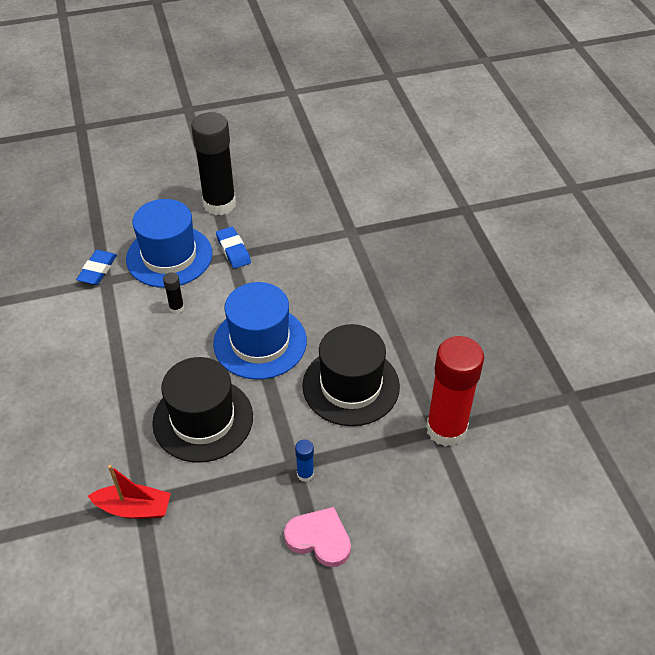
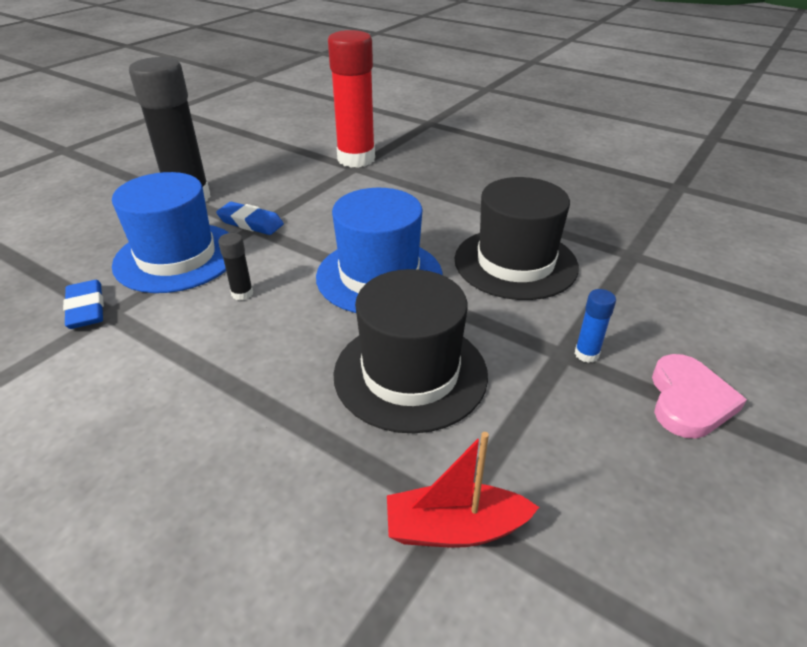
camera: 40 degrees left, 10 degrees down
red boat [88,465,171,519] -> red boat turned 150 degrees counterclockwise [387,432,539,548]
pink heart [284,507,351,567] -> pink heart turned 120 degrees clockwise [652,354,747,439]
red glue stick [426,336,484,447] -> red glue stick moved to [328,30,375,168]

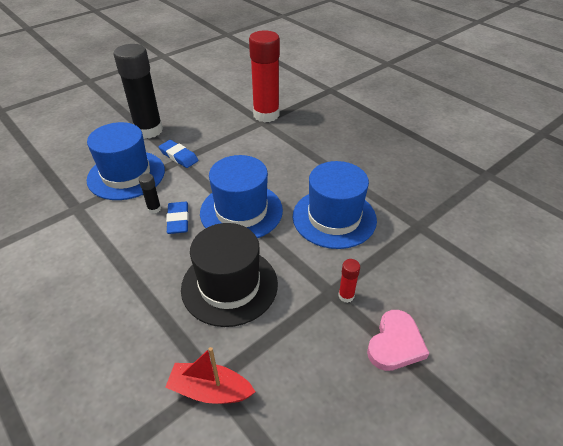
camera: 15 degrees right, 5 degrees up
blue eraser [63,280,104,329] -> blue eraser moved to [166,202,189,234]
black hat [454,177,579,300] -> blue hat [293,161,377,249]
blue glue stick [575,289,616,363] -> red glue stick [338,259,360,303]

